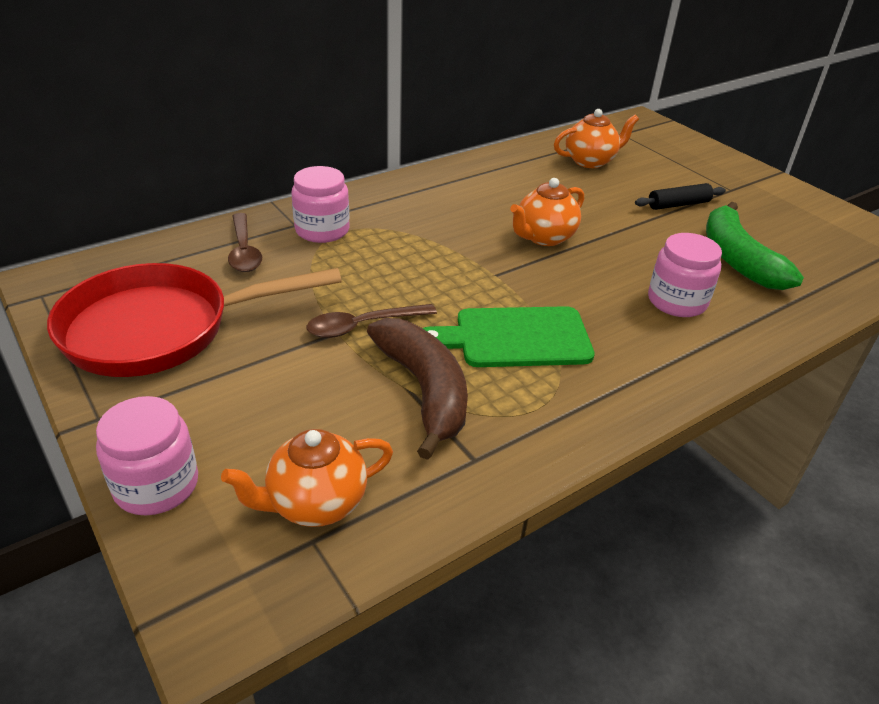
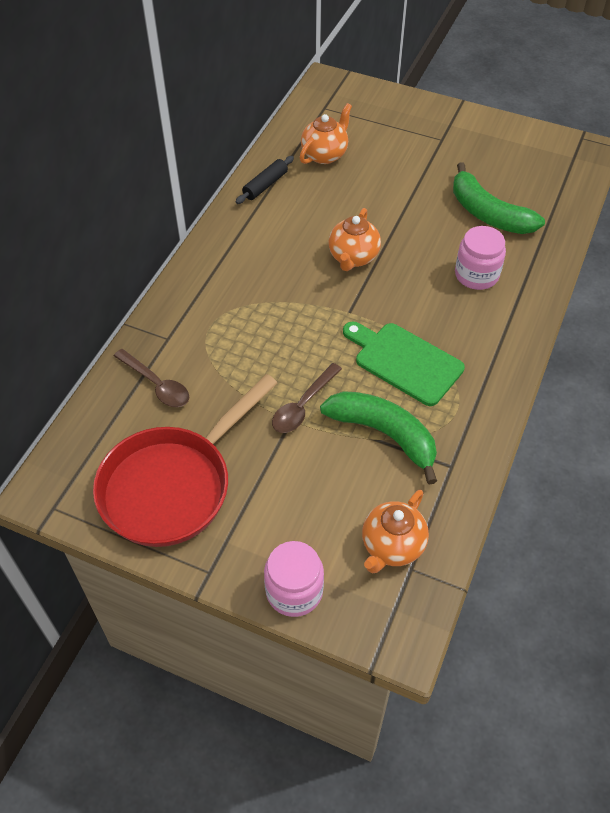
camera: 30 degrees left, 15 degrees up
pink jar [291,166,349,243] -> none
brown banana [367,318,468,460] -> green banana [320,391,437,485]
green cutting board [423,306,595,367] -> green cutting board turned 75 degrees clockwise [343,322,465,406]
black rolling pin [635,183,726,210] -> black rolling pin moved to [235,156,294,204]

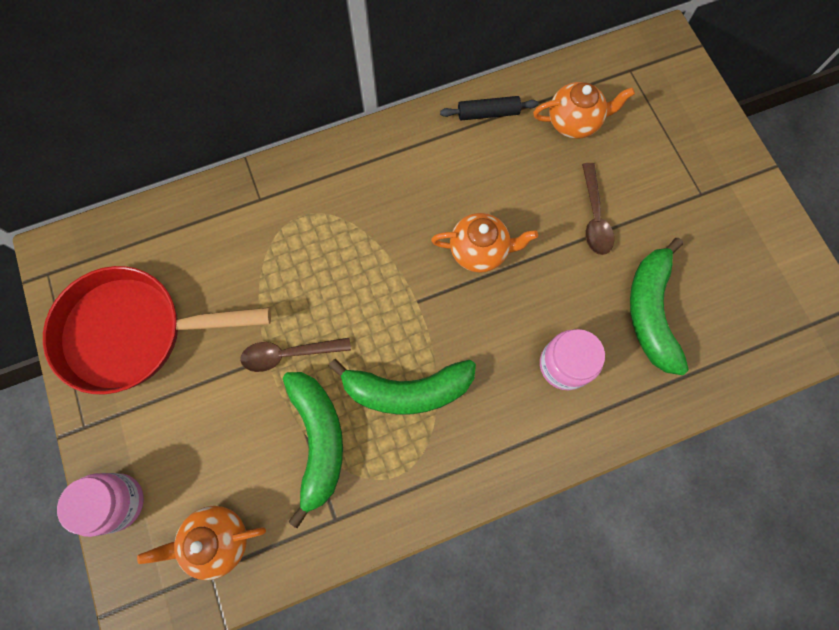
camera: 45 degrees right, 20 degrees up
brown spoon [114,349,189,407] -> brown spoon moved to [582,163,614,255]
orange teapot [328,208,381,271] -> orange teapot turned 150 degrees counterclockwise [431,213,538,273]
green cutting board [343,322,465,406] -> green banana [328,359,476,415]

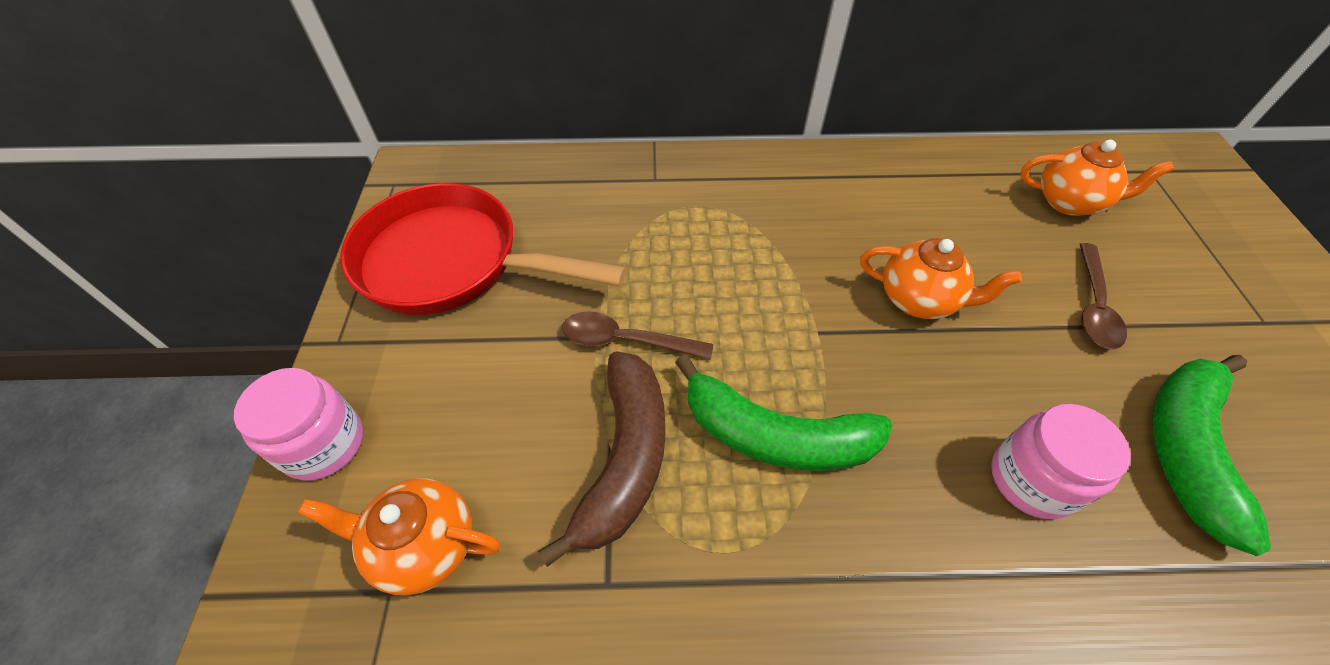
camera: 20 degrees right, 20 degrees down
green banana [283,372,343,528] -> brown banana [538,351,666,567]
black rolling pin [440,96,538,120] -> none

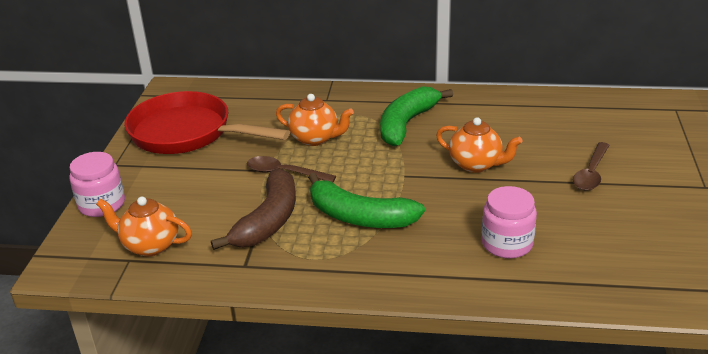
camera: 10 degrees right, 20 degrees down
orange teapot [1020,140,1174,216] -> orange teapot moved to [276,94,354,146]
green banana [1152,355,1271,556] -> green banana moved to [380,86,453,146]

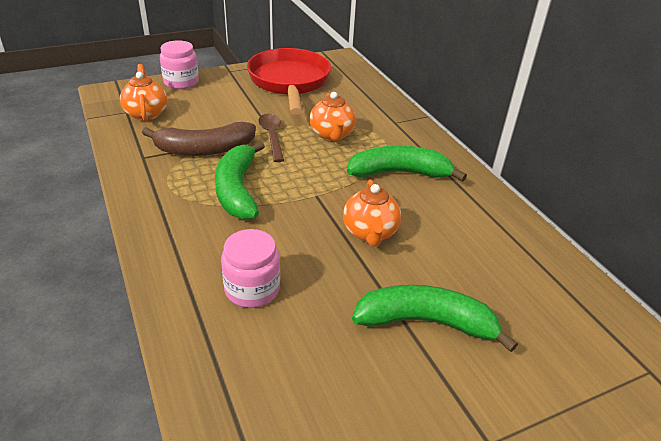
camera: 55 degrees right, 5 degrees up
brown spoon [573,142,610,191] -> green banana [352,285,518,352]

